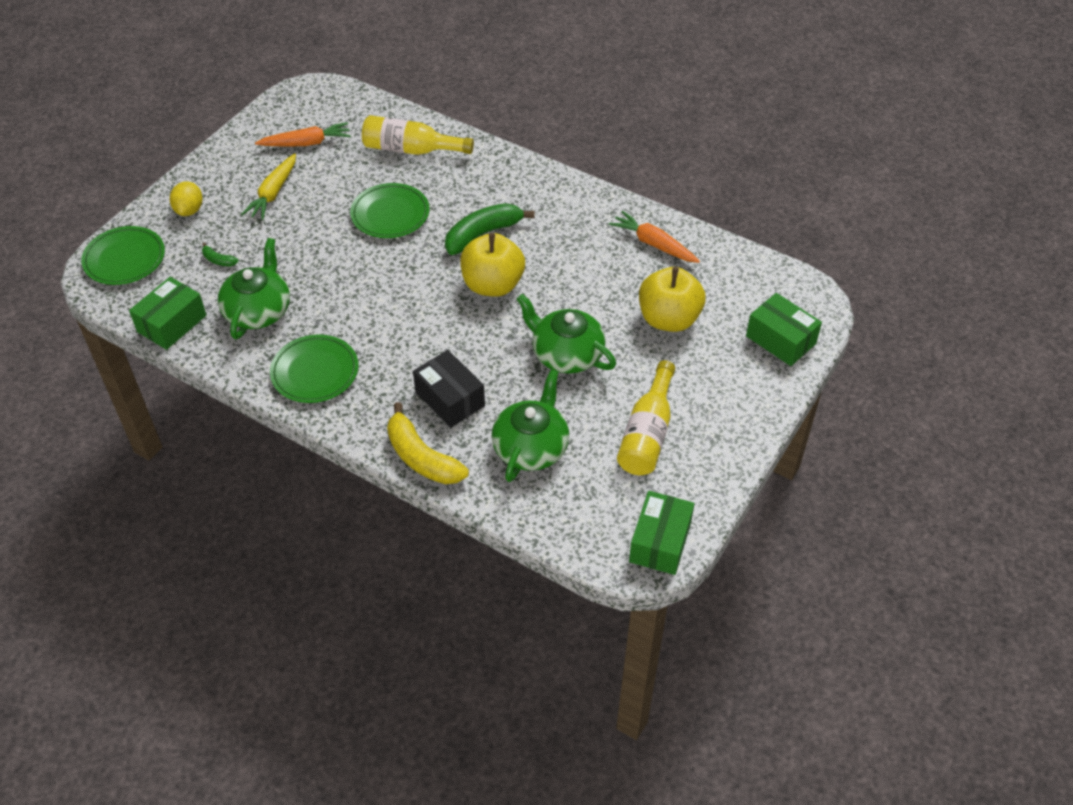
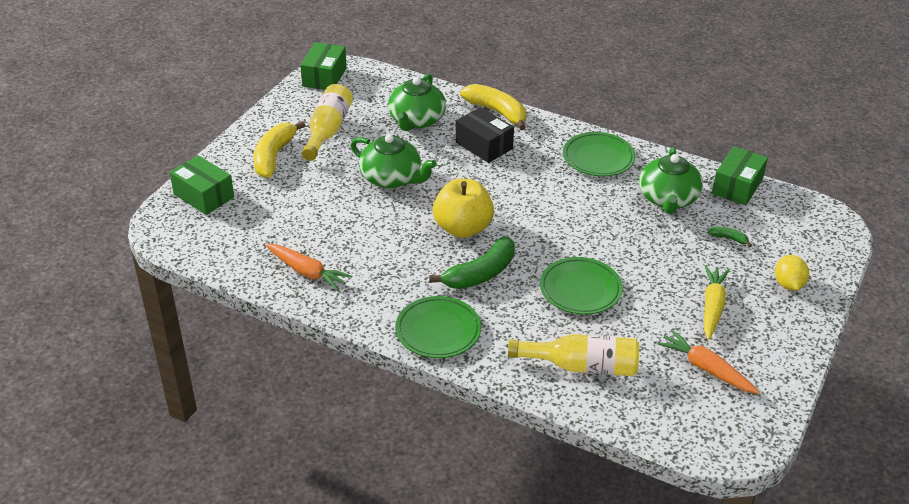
camera: 175 degrees right, 10 degrees down
green plate [81,226,165,285] -> green plate moved to [395,296,481,358]
orange carrot [255,122,351,146] -> orange carrot turned 60 degrees clockwise [657,329,760,394]
yellow apple [639,267,706,332] -> none
none -> yellow banana [253,121,305,178]

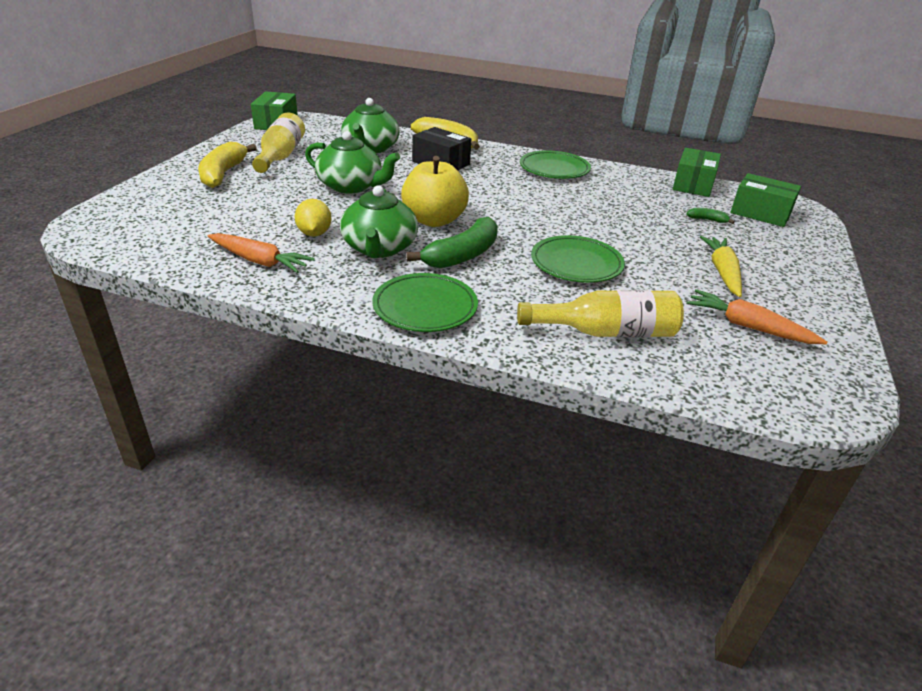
camera: 10 degrees left, 5 degrees down
green box [169,155,234,215] -> green box moved to [730,173,801,227]
green teapot [639,147,703,214] -> green teapot moved to [340,186,418,258]
yellow lemon [775,255,809,291] -> yellow lemon moved to [295,199,332,237]

